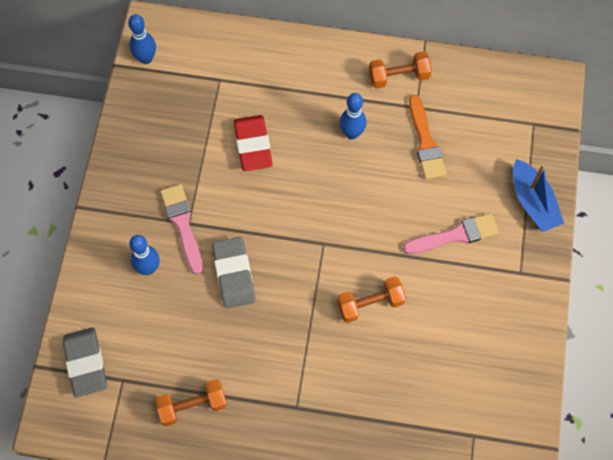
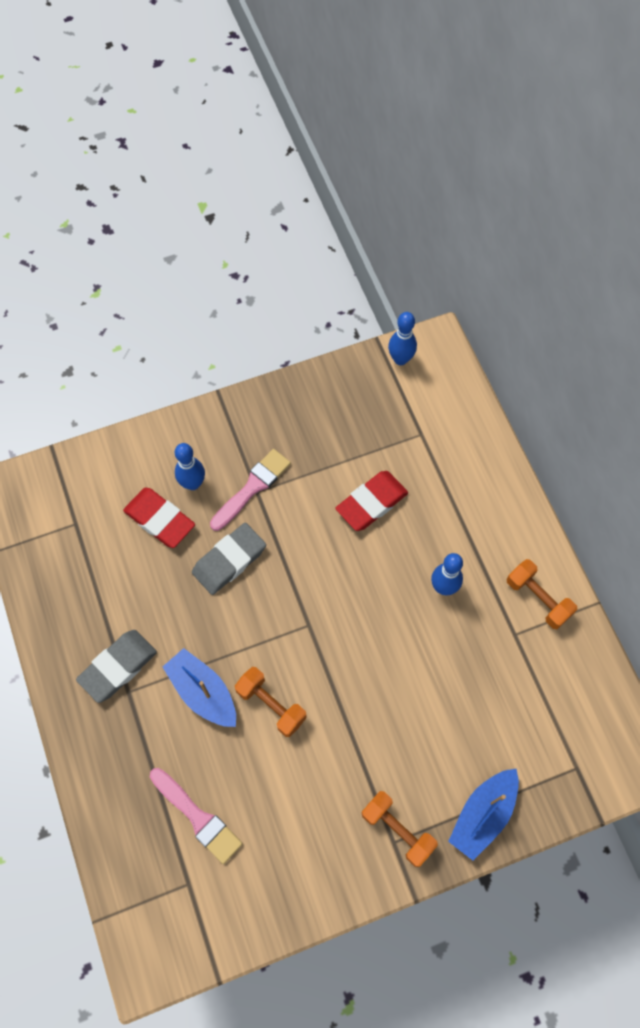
camera: 60 degrees right, 0 degrees up
grey eraser [63,327,107,398] -> grey eraser moved to [76,630,157,703]
orange dumbbell [155,379,227,426] -> orange dumbbell moved to [362,791,438,867]
pink brush [403,213,499,254] -> pink brush moved to [150,768,243,864]
orange brush [409,95,446,180] -> none
none -> red eraser [123,488,195,548]
none -> blue boat [163,648,236,727]

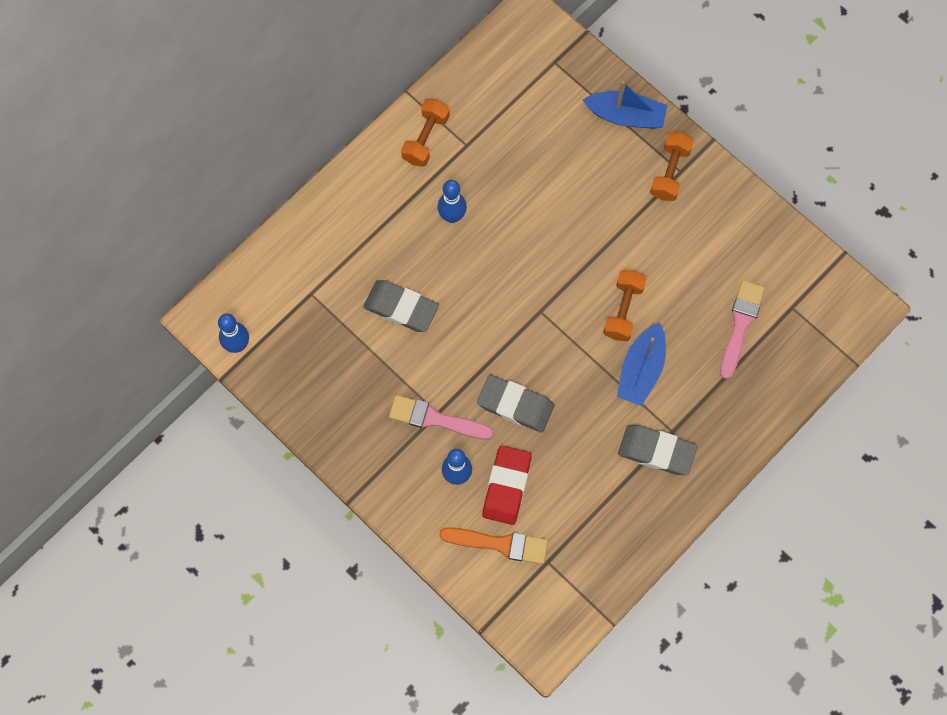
camera: 115 degrees left, 5 degrees up
red eraser [335,471,408,531] -> grey eraser [363,280,439,332]
none -> orange brush [439,527,548,564]

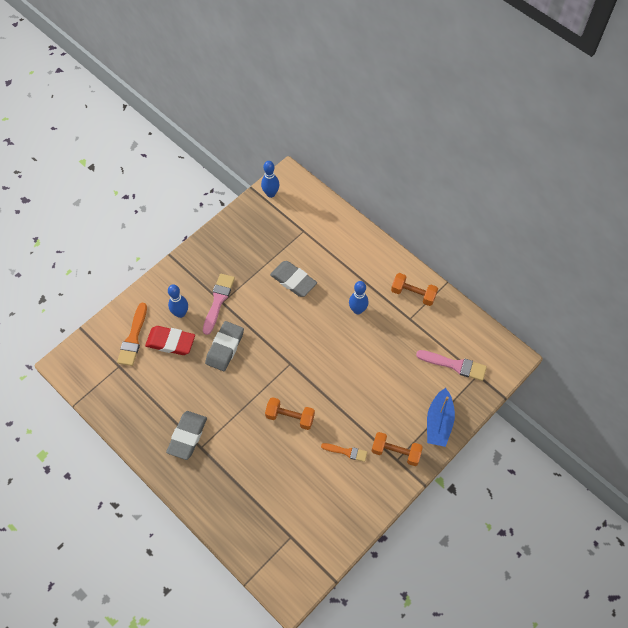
camera: 90 degrees right, 10 degrees down
grey eraser [363,280,439,332] -> grey eraser turned 75 degrees counterclockwise [270,261,317,297]
blue boat [617,323,666,406] -> none
pink brush [720,280,765,379] -> pink brush moved to [416,350,487,381]
none -> orange brush [321,443,367,462]

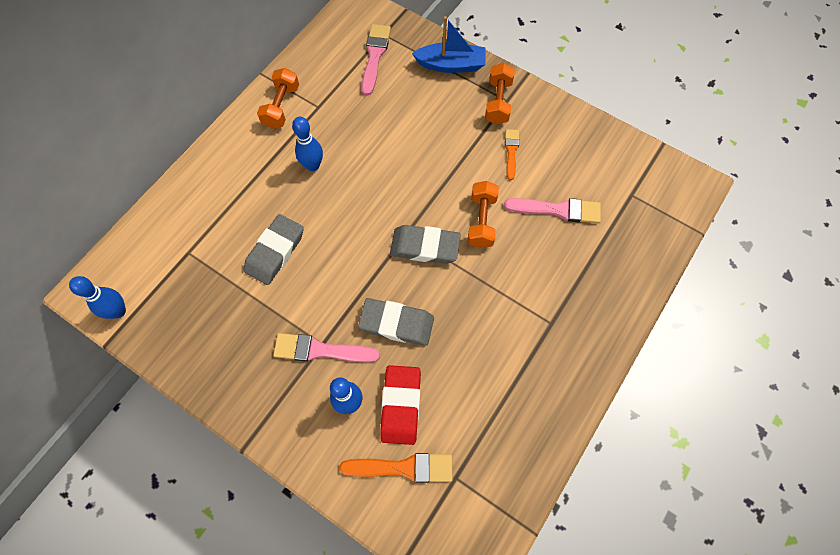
camera: 100 degrees left, 5 degrees up
grey eraser [166,411,207,460] -> grey eraser moved to [390,225,461,264]
none -> pink brush [504,198,601,223]

